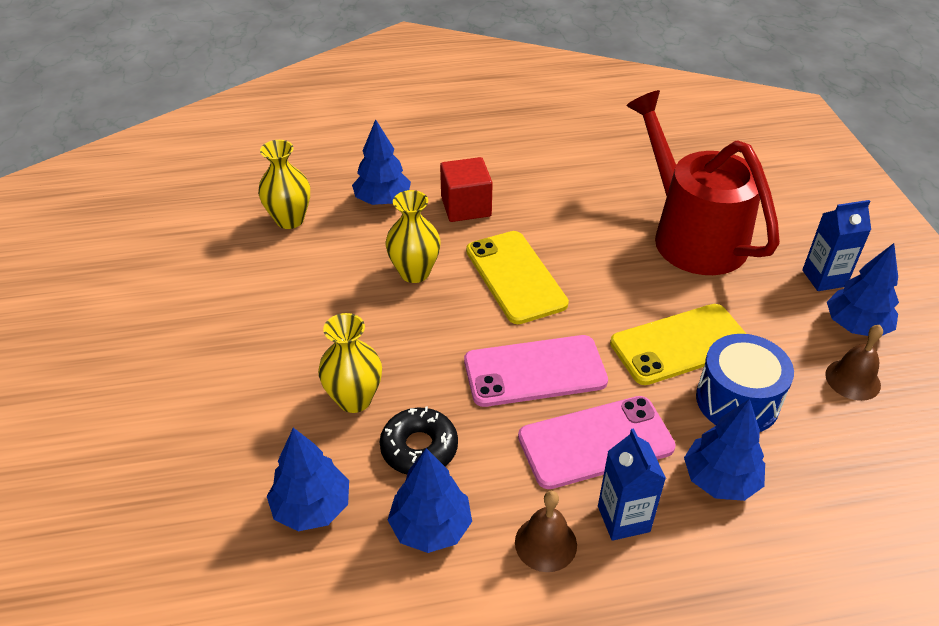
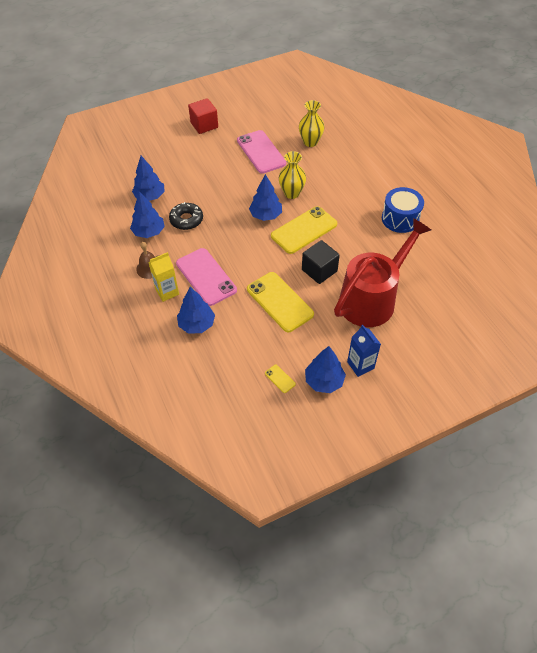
camera: 75 degrees right, 10 degrees up
yellow vase [318,313,382,413] -> none
blue tree [352,119,411,205] -> blue tree moved to [249,174,282,221]
red cube [440,157,493,222] -> red cube moved to [188,98,218,134]
pink phone [464,335,608,407] -> pink phone moved to [237,130,286,174]
blue carton [598,428,666,541] -> yellow carton [148,252,179,302]
blue drum [696,334,794,432] -> blue drum moved to [382,187,424,233]
brown bell [825,325,883,401] -> yellow phone [265,365,296,393]
none -> black cube [302,240,340,284]

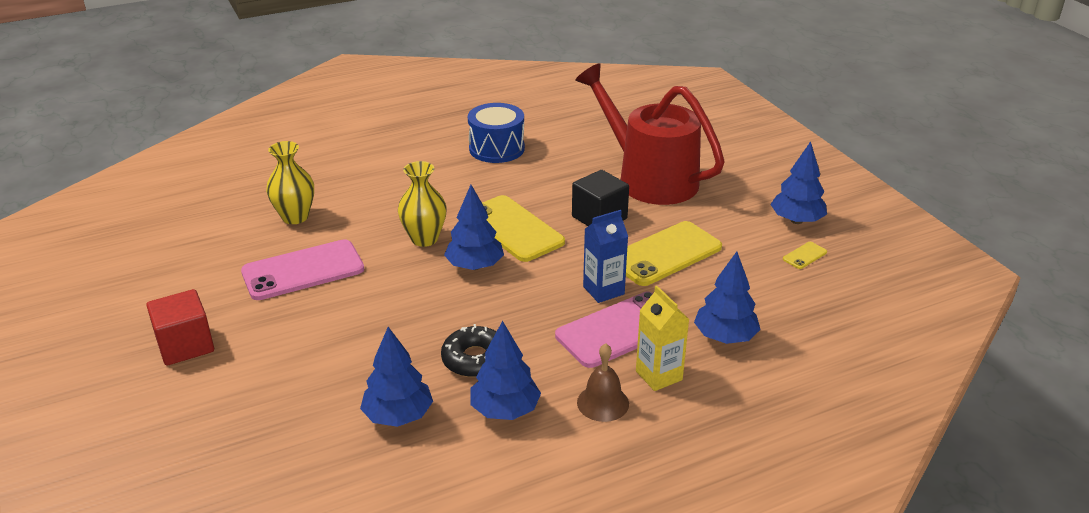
camera: 90 degrees left, 20 degrees down
blue carton [347,325,381,377] -> blue carton moved to [583,210,628,303]

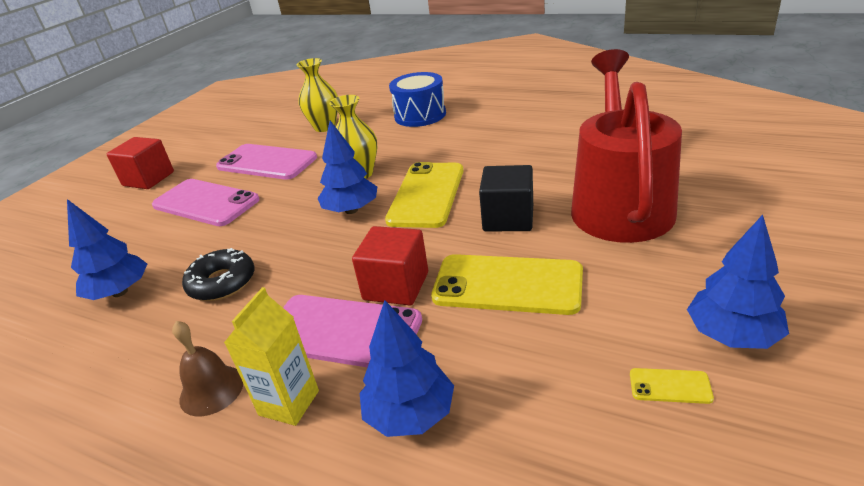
camera: 55 degrees right, 0 degrees up
blue drum [468,103,525,163] -> blue drum moved to [389,72,446,127]
blue tree [470,321,541,420] -> none
blue carton [583,210,628,303] -> red cube [352,226,428,305]
none -> pink phone [152,179,259,226]

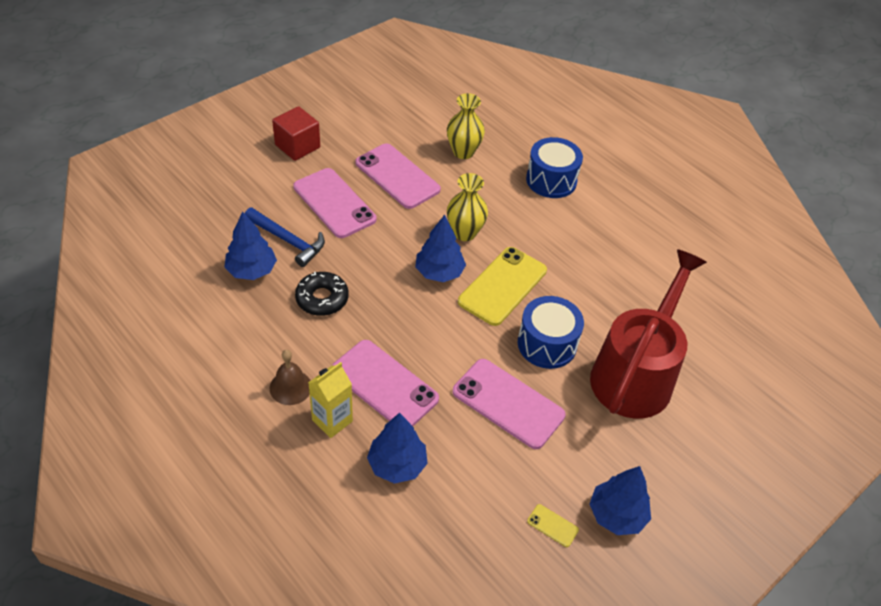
camera: 15 degrees right, 15 degrees up
red cube [352,226,428,305] -> none
yellow phone [431,254,583,315] -> pink phone [453,359,566,449]
black cube [479,165,533,231] -> blue drum [518,296,584,369]
none -> blue hammer [245,207,325,267]

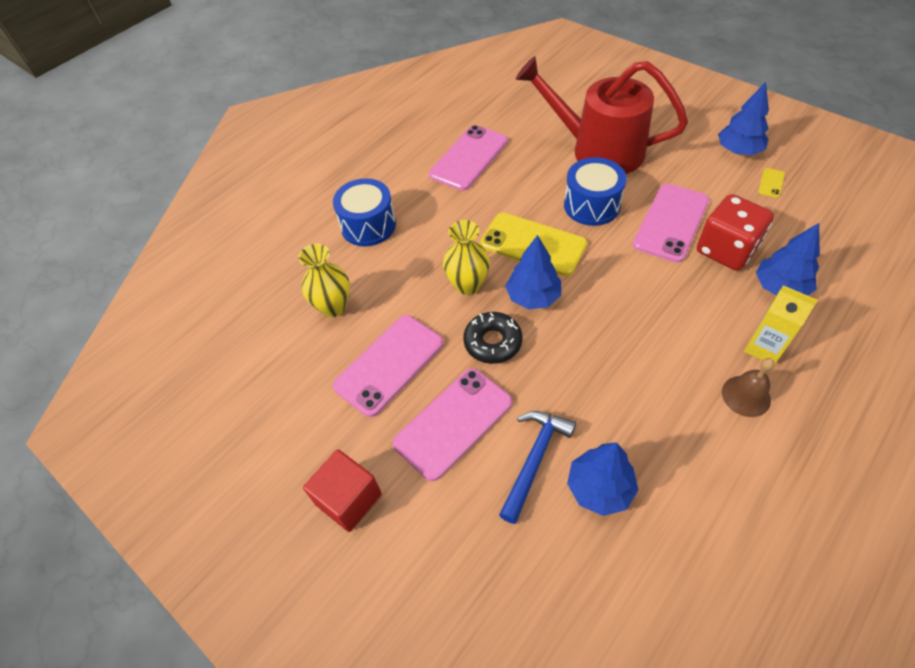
camera: 90 degrees left, 5 degrees up
black donut [295,272,349,316] -> black donut moved to [463,312,523,364]
pink phone [331,340,439,426] -> pink phone moved to [429,125,508,191]
none -> red dice [697,194,774,271]

